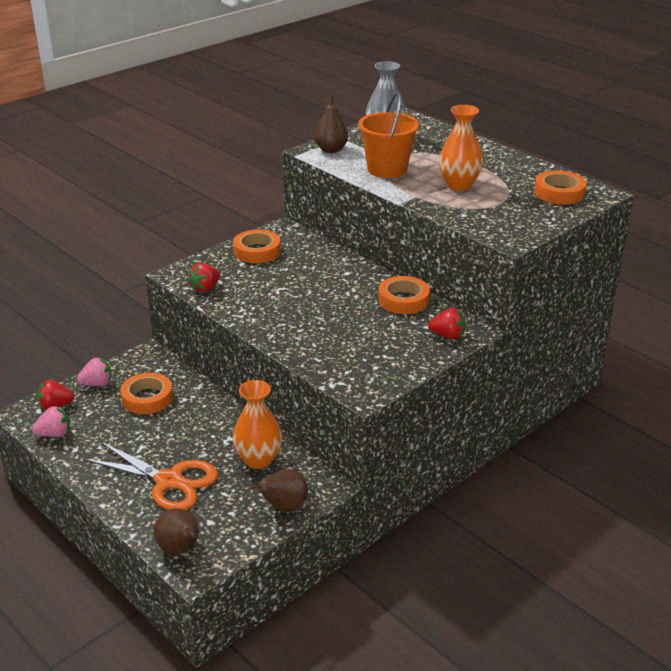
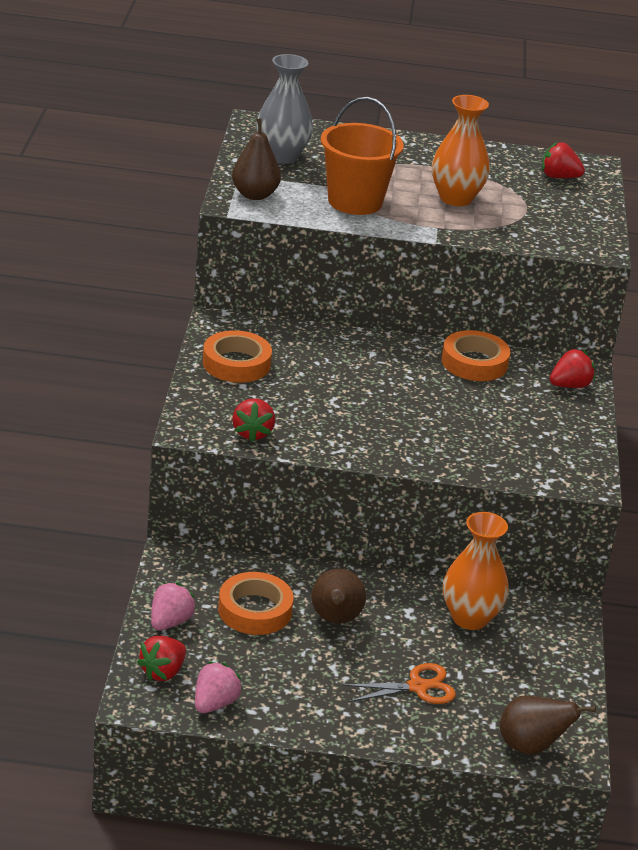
camera: 45 degrees left, 0 degrees up
orange scissors [84,441,218,510] -> orange scissors [343,663,456,704], size x0.58
brown pear [250,469,308,512] -> brown pear moved to [311,569,366,624]
orange tape [534,171,586,205] -> red strawberry [542,142,585,178]

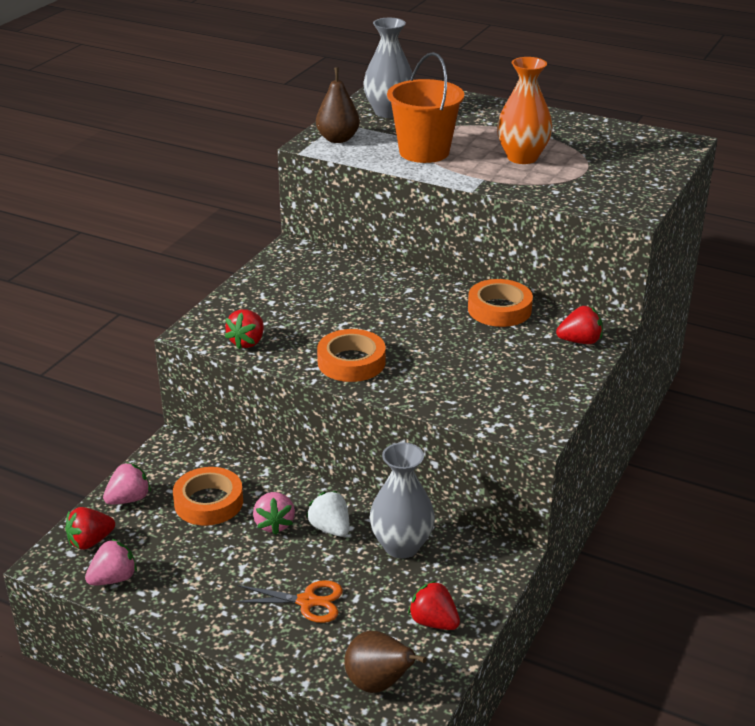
camera: 25 degrees right, 0 degrees up
orange tape [203,330,272,383] -> orange tape moved to [317,329,385,382]
brown pear [311,569,366,624] -> pink strawberry [253,492,295,535]
orange vase [443,512,509,630] -> grey vase [370,442,435,558]
red strawberry [542,142,585,178] -> red strawberry moved to [408,580,460,630]
none -> white strawberry [306,491,349,537]

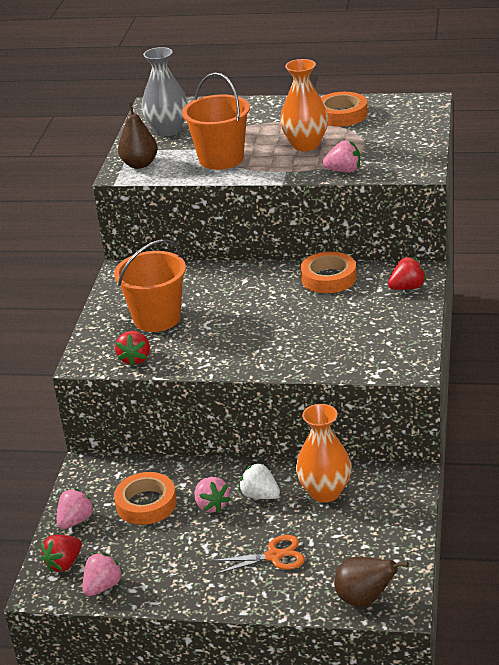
camera: 15 degrees left, 0 degrees up
orange tape [317,329,385,382] -> orange tape moved to [320,92,367,127]
grey vase [370,442,435,558] -> orange vase [296,404,351,503]
red strawberry [408,580,460,630] -> none
none -> orange bucket [114,239,186,332]
none -> pink strawberry [322,140,360,173]

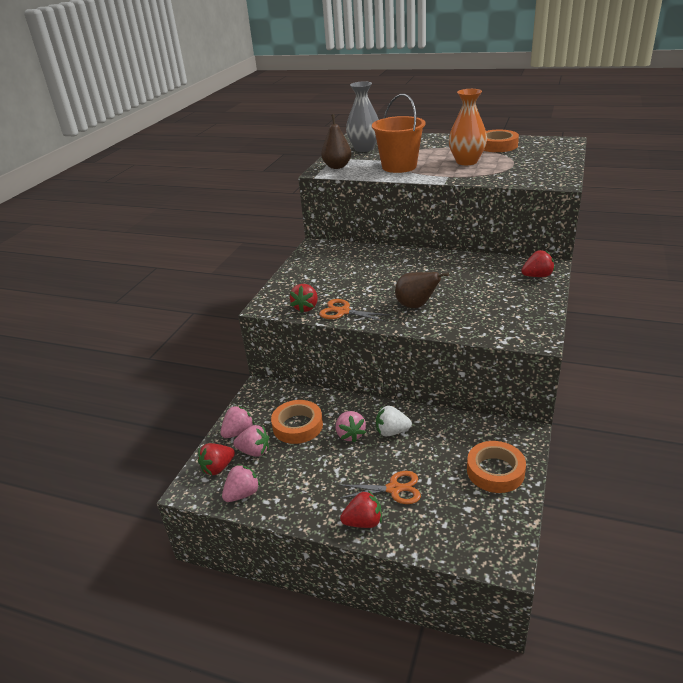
camera: 10 degrees right, 0 degrees up
orange bucket [114,239,186,332] -> none
white strawberry [239,462,280,499] -> white strawberry turned 45 degrees counterclockwise [376,406,412,437]
orange vase [296,404,351,503] -> none
orange tape [301,251,357,293] -> orange tape moved to [467,441,526,493]
pink strawberry [322,140,360,173] -> pink strawberry moved to [233,425,269,457]
brown pear [334,557,409,607] -> brown pear moved to [395,272,449,308]
none -> orange scissors [319,299,390,322]
none -> red strawberry [340,490,382,528]

